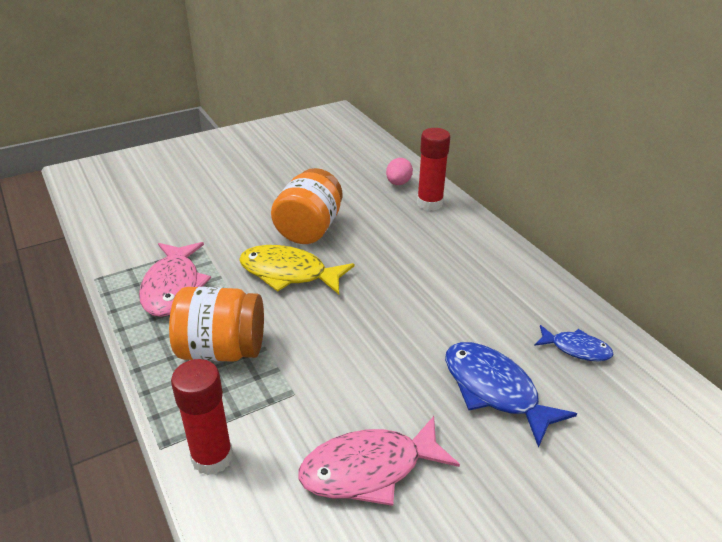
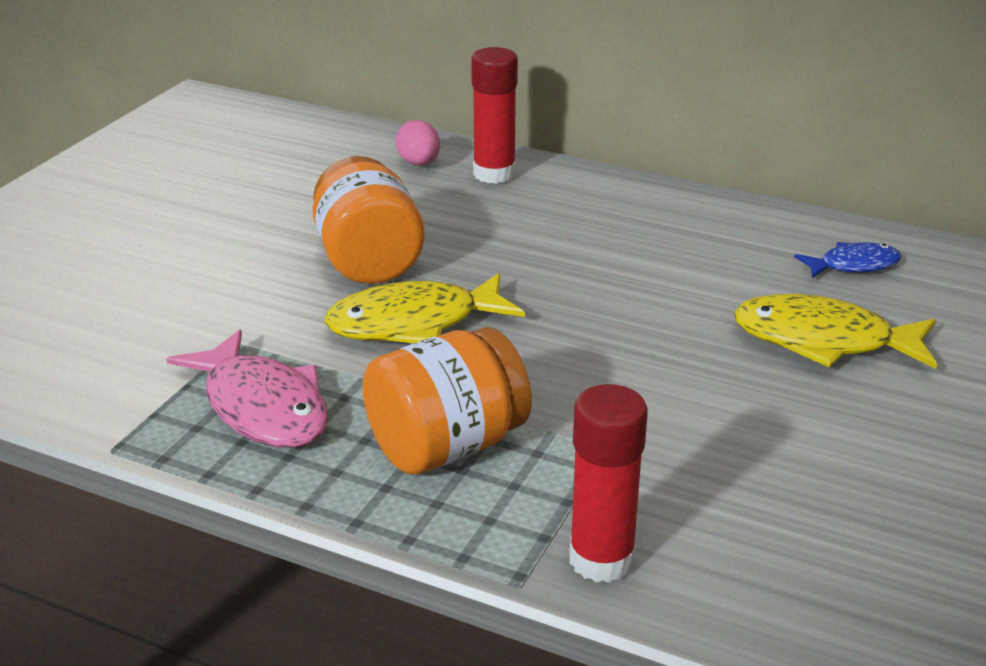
camera: 35 degrees left, 5 degrees down
pink fish [298,416,460,506] -> none
blue fish [445,342,577,448] -> yellow fish [734,294,937,369]

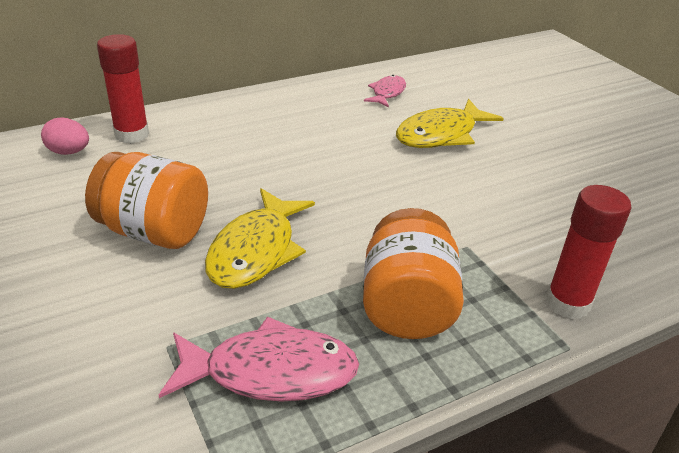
camera: 55 degrees left, 5 degrees up
blue fish [794,242,901,278] -> pink fish [364,75,406,107]

